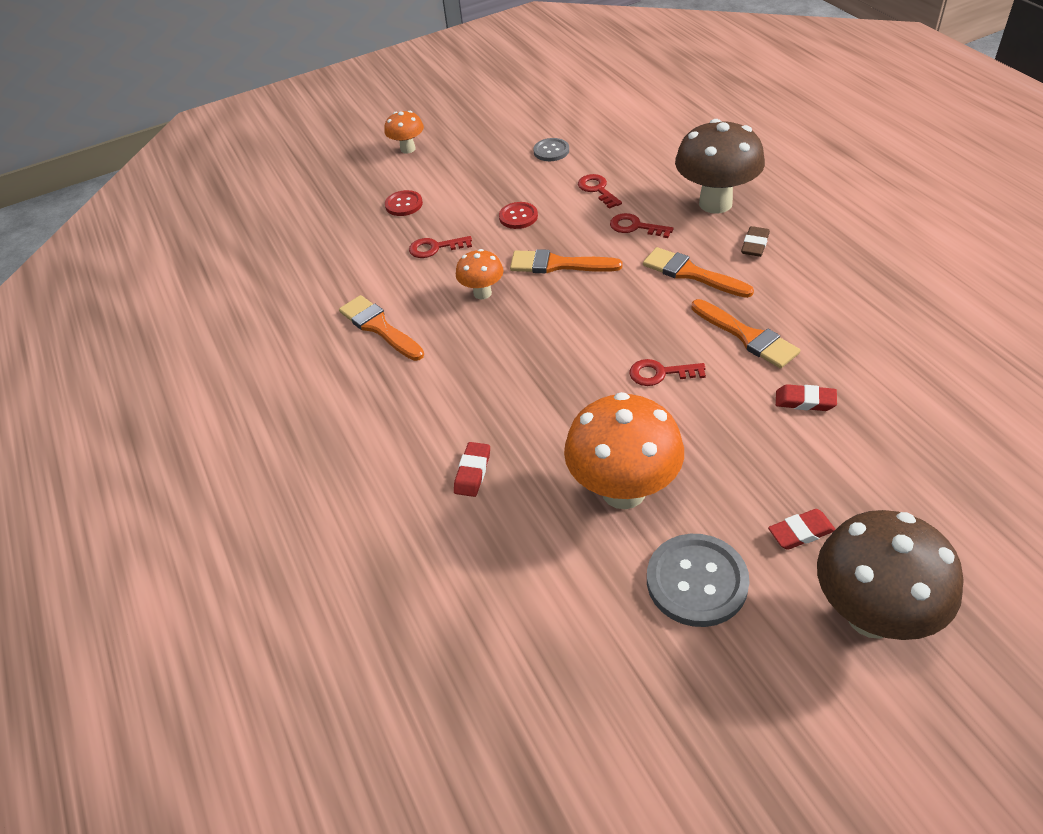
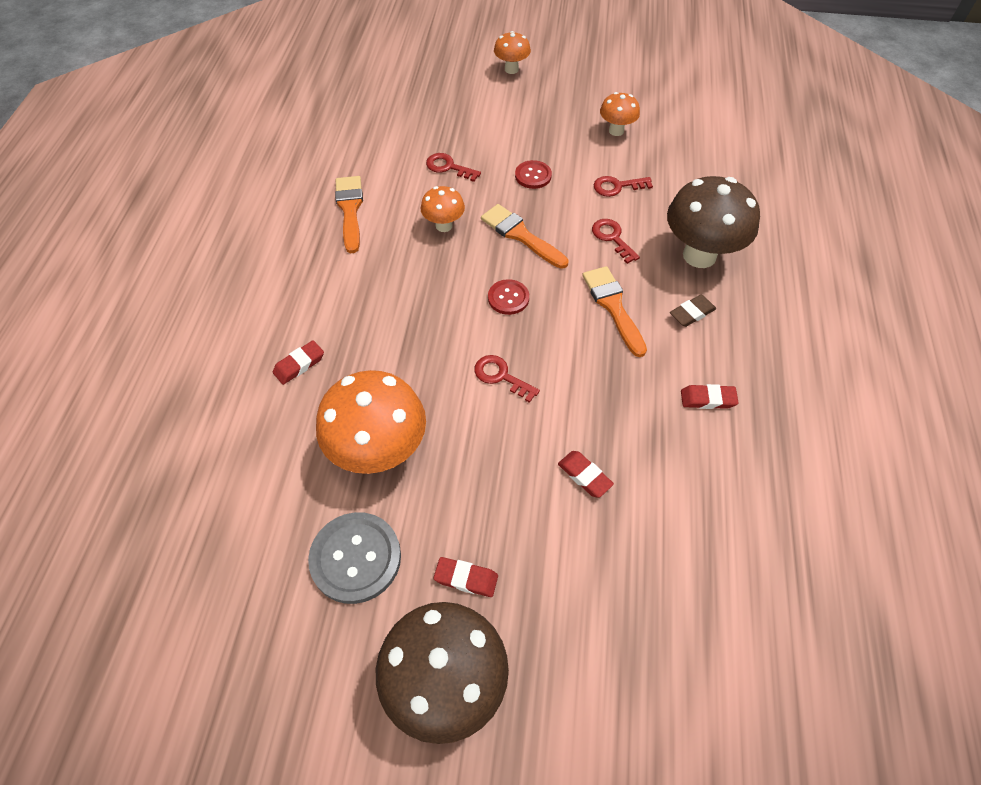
camera: 30 degrees right, 10 degrees up
red button [385,190,423,216] -> red button moved to [488,279,529,315]
grey button [533,138,569,161] -> orange mushroom [600,92,640,136]
red key [578,174,622,209] -> red key turned 105 degrees counterclockwise [594,176,653,197]
orange brush [691,299,800,369] -> none
none -> red eraser [681,384,738,409]

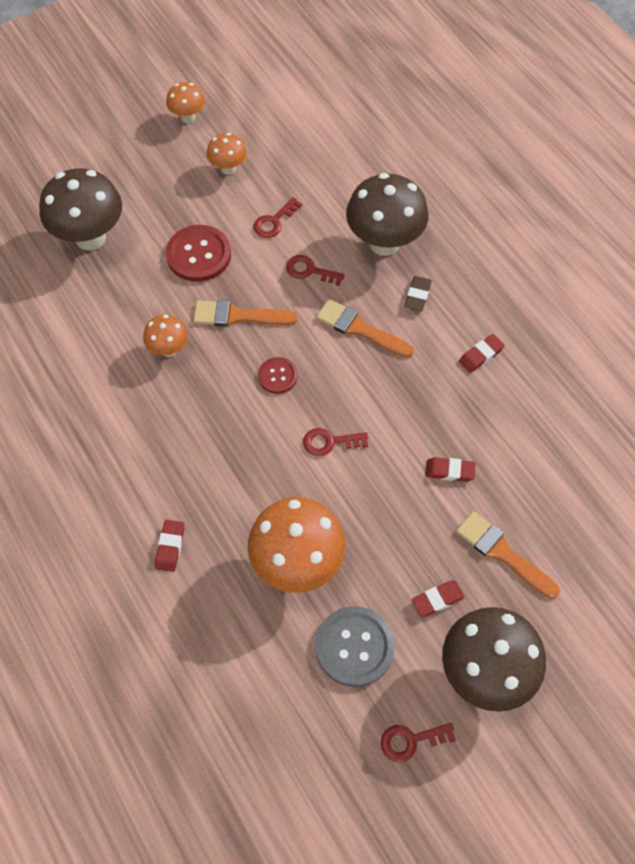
camera: 40 degrees left, 5 degrees up
orange brush [335,176,363,253] -> orange brush moved to [456,511,560,599]
red key [426,153,481,182] -> red key moved to [381,723,456,762]
orange mushroom [494,31,531,74] -> orange mushroom moved to [166,82,205,123]
red button [515,160,552,189] -> red button [166,225,231,282], size x1.74
none -> brown mushroom [39,168,122,251]

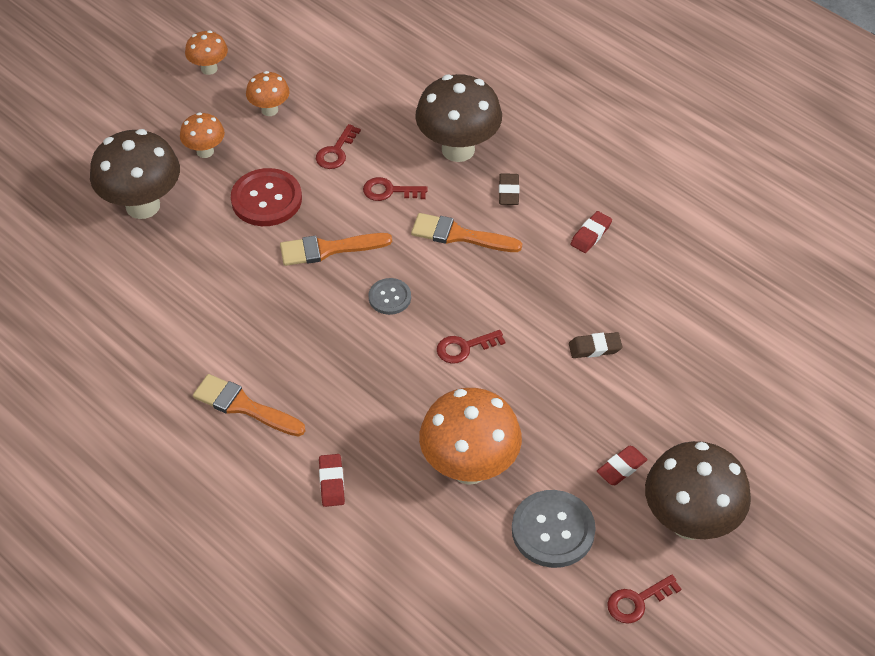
camera: 15 degrees left, 10 degrees down
orange mushroom [143,315,188,357] -> orange mushroom moved to [180,112,225,158]
red button [258,357,298,394] -> grey button [369,278,411,315]
red eraser [425,457,476,482] -> brown eraser [569,332,622,358]
orange brush [456,511,560,599] -> orange brush moved to [193,374,306,437]

